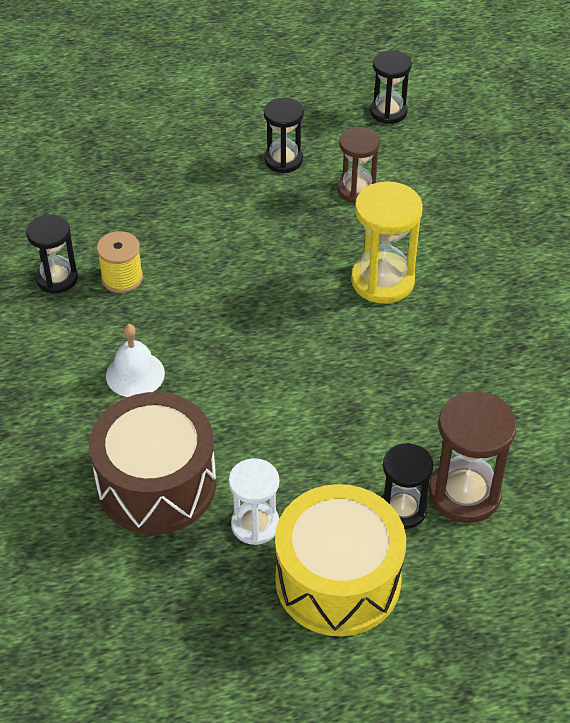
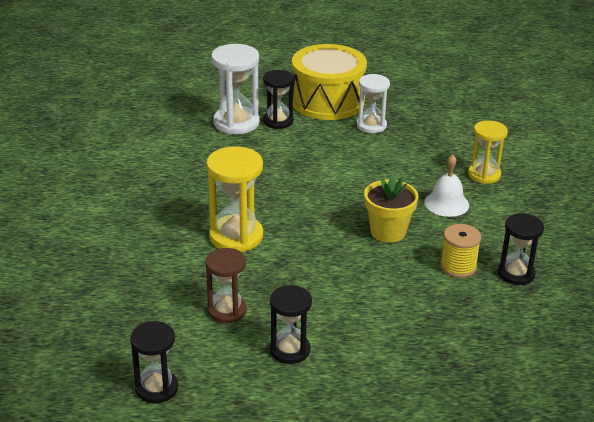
camera: 170 degrees left, 15 degrees down
brown drum [89,392,216,535] -> none
brown hourglass [429,391,517,523] -> white hourglass [211,44,260,134]
none -> yellow flower pot [364,174,418,243]
none -> yellow hourglass [468,120,508,184]

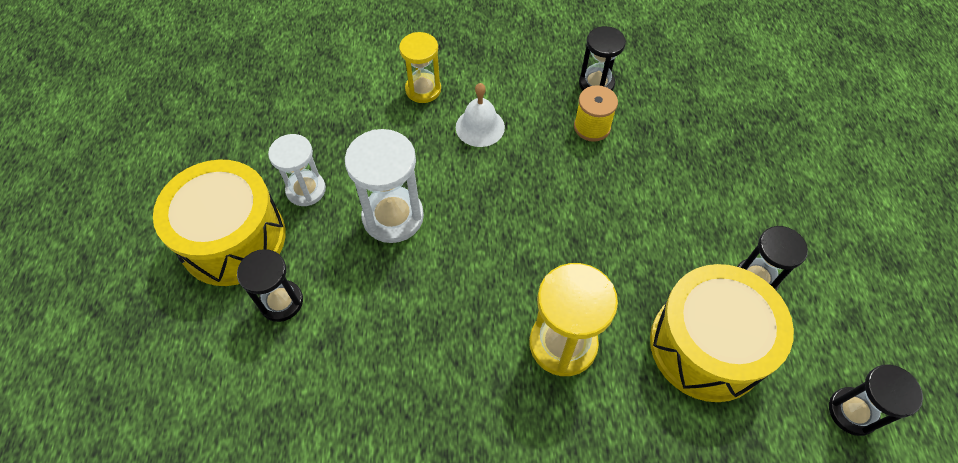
camera: 90 degrees left, 25 degrees up
brown hourglass [205,248,247,323] -> yellow drum [650,264,794,402]
white hourglass [211,44,260,134] -> white hourglass moved to [345,129,424,243]
yellow flower pot [364,174,418,243] -> none

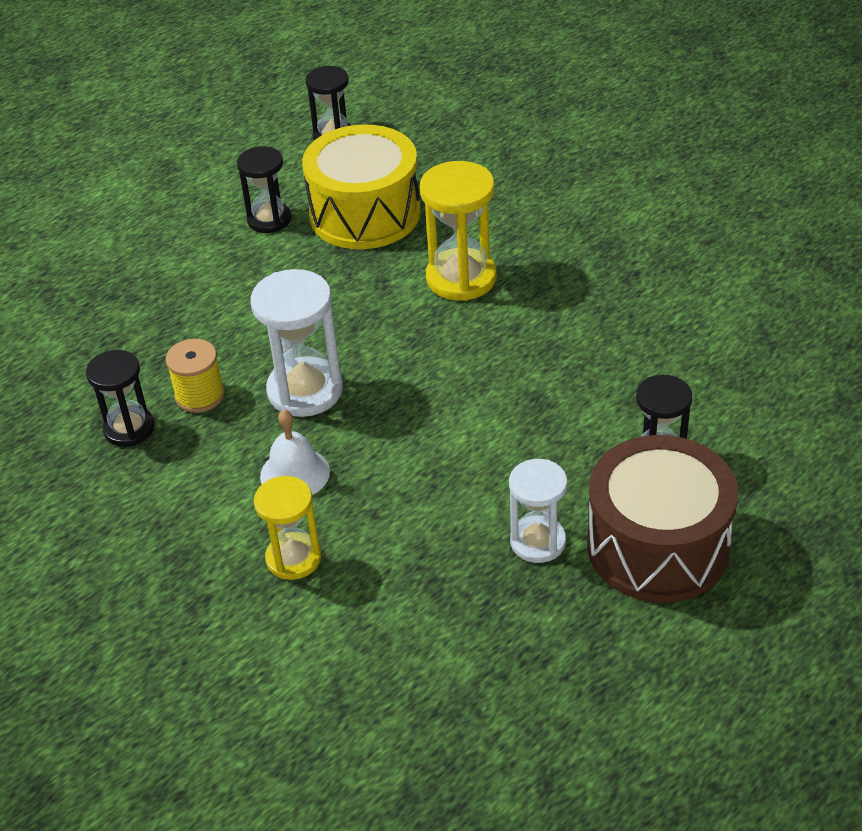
camera: 130 degrees left, 15 degrees down
yellow drum [153,160,286,286] -> brown drum [587,435,738,603]
white hourglass [345,129,424,243] -> white hourglass moved to [251,269,343,417]

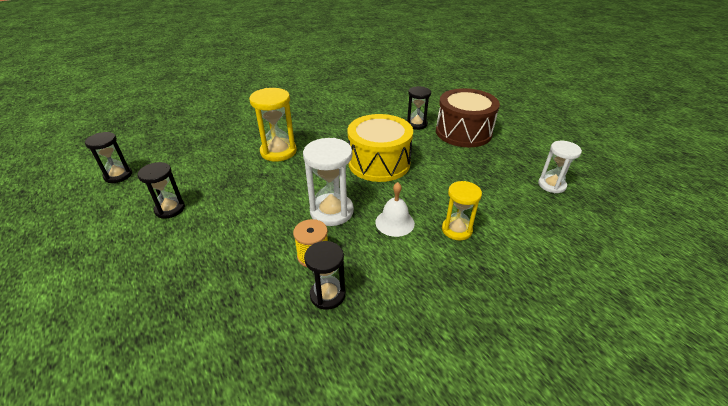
camera: 80 degrees left, 5 degrees down
yellow drum [302,125,421,249] -> yellow drum moved to [347,114,413,182]
white hourglass [509,459,567,563] -> white hourglass moved to [538,141,582,193]

